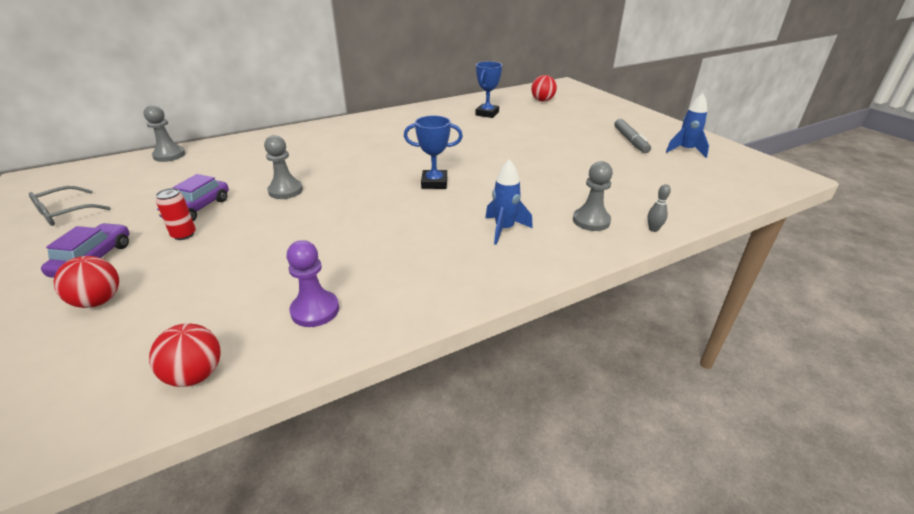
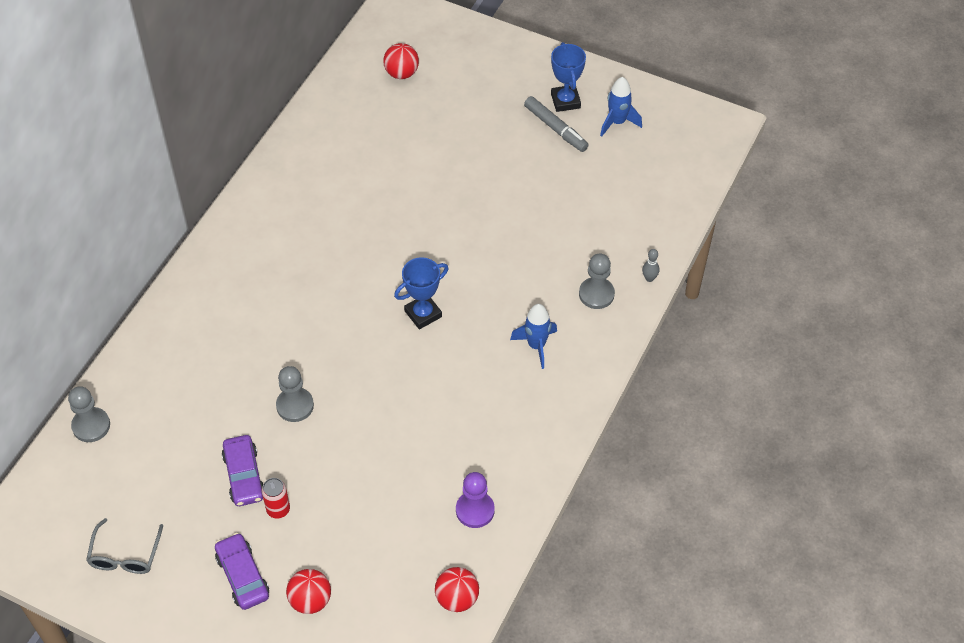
camera: 35 degrees left, 20 degrees up
blue trophy [475,61,502,118] -> blue trophy moved to [551,42,586,112]

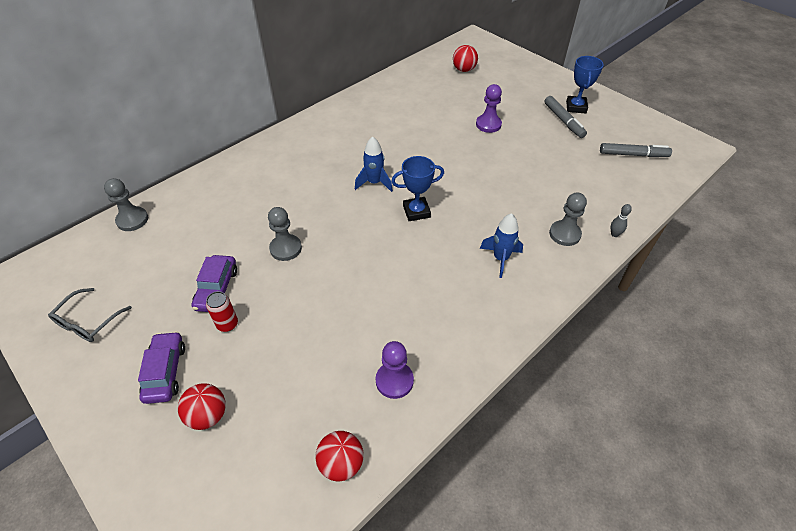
camera: 20 degrees right, 5 degrees down
blue rocket [600,77,642,137] -> blue rocket moved to [355,136,393,192]
none -> purple pawn [476,84,502,133]
none -> grey marker [600,143,672,157]

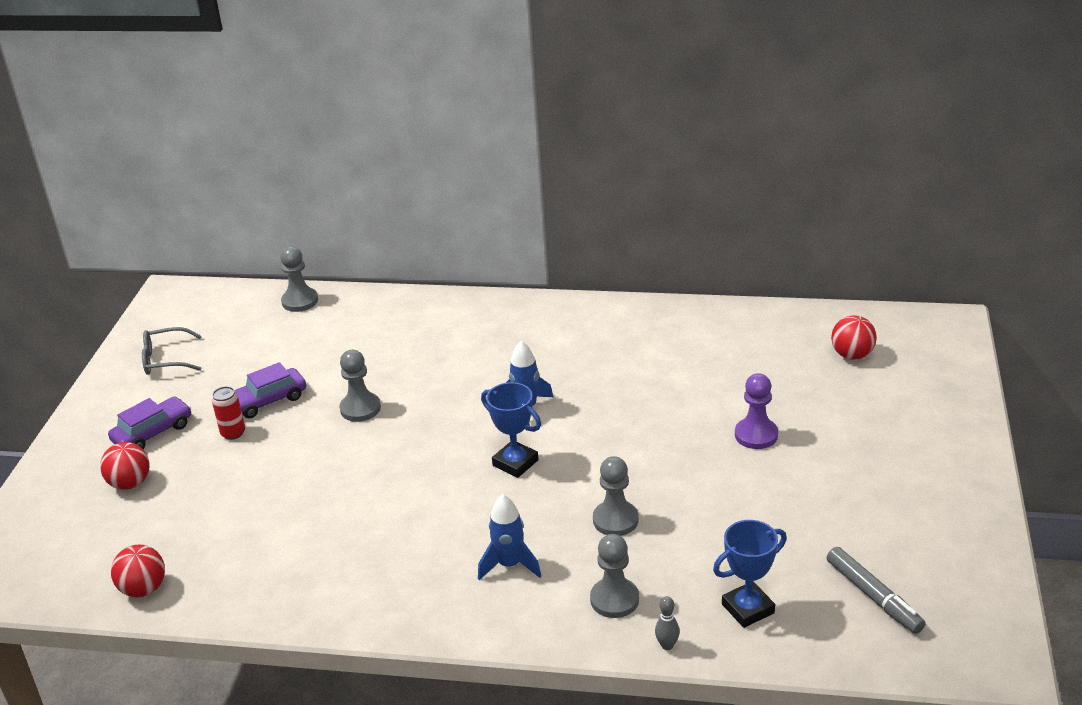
camera: 55 degrees right, 15 degrees down
purple pawn [376,341,414,399] -> none
grey marker [545,96,587,138] -> none
blue trophy [566,56,604,114] -> blue trophy moved to [713,520,787,628]
none -> grey pawn [593,456,639,536]

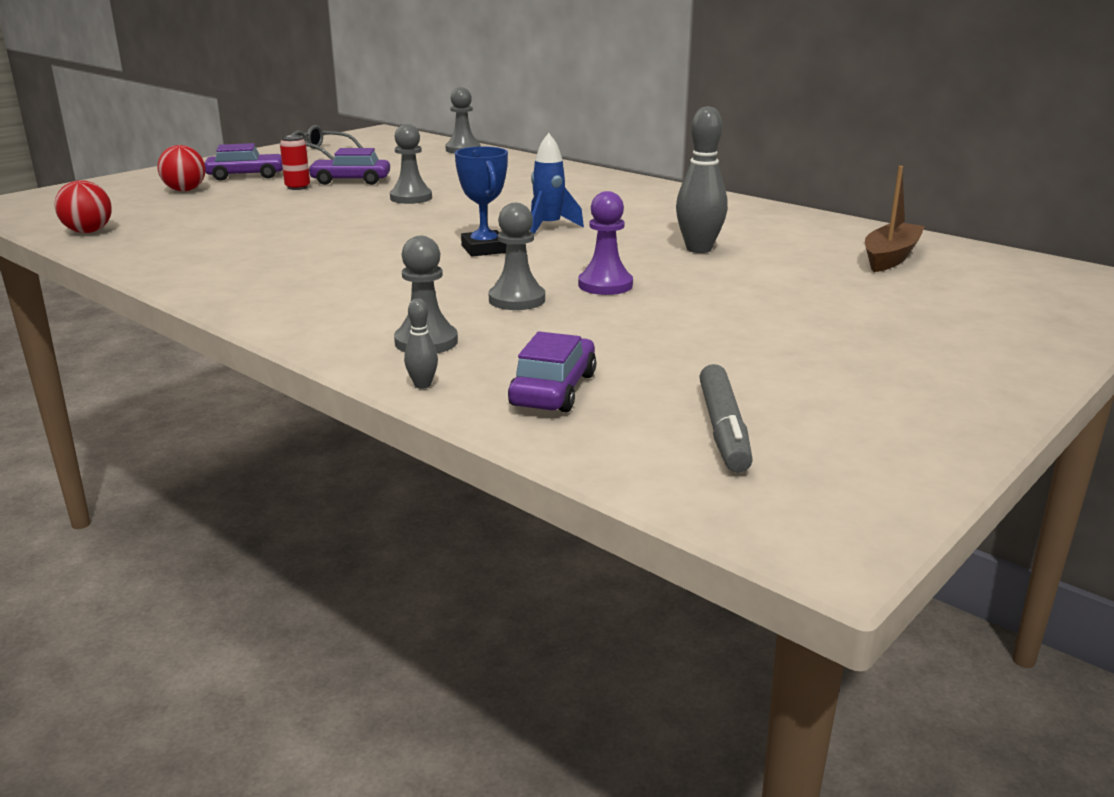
camera: 30 degrees right, 10 degrees down
blue rocket [478,494,541,580] -> none
blue trophy [713,520,787,628] -> purple car [508,331,596,413]
purple pawn [735,373,778,449] -> purple pawn moved to [578,191,633,295]
red ball [831,315,877,360] -> none
none -> grey bowling pin [676,106,728,253]
none -> brown boat [865,166,925,272]

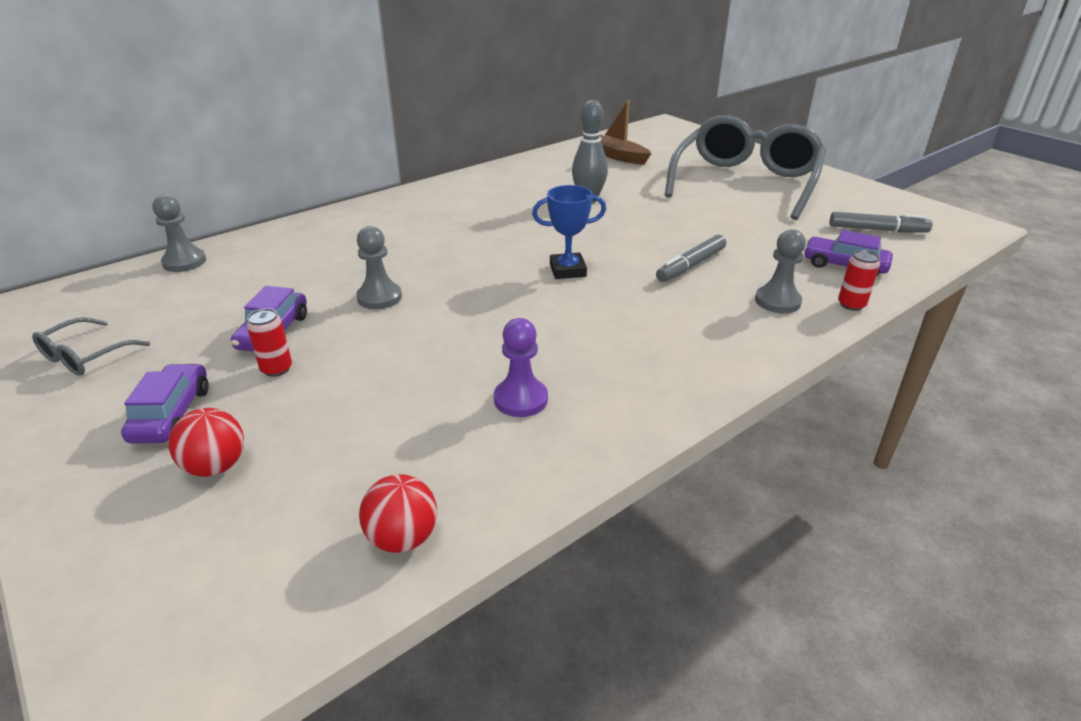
camera: 80 degrees left, 10 degrees up
grey bowling pin [404,299,438,389] -> red can [838,250,880,311]
grey pawn [489,203,545,310] -> grey marker [656,235,726,282]
blue rocket [530,133,584,234] -> none
purple pawn [578,191,633,295] -> purple pawn moved to [494,318,548,417]
none -> grey glasses [665,115,826,220]

